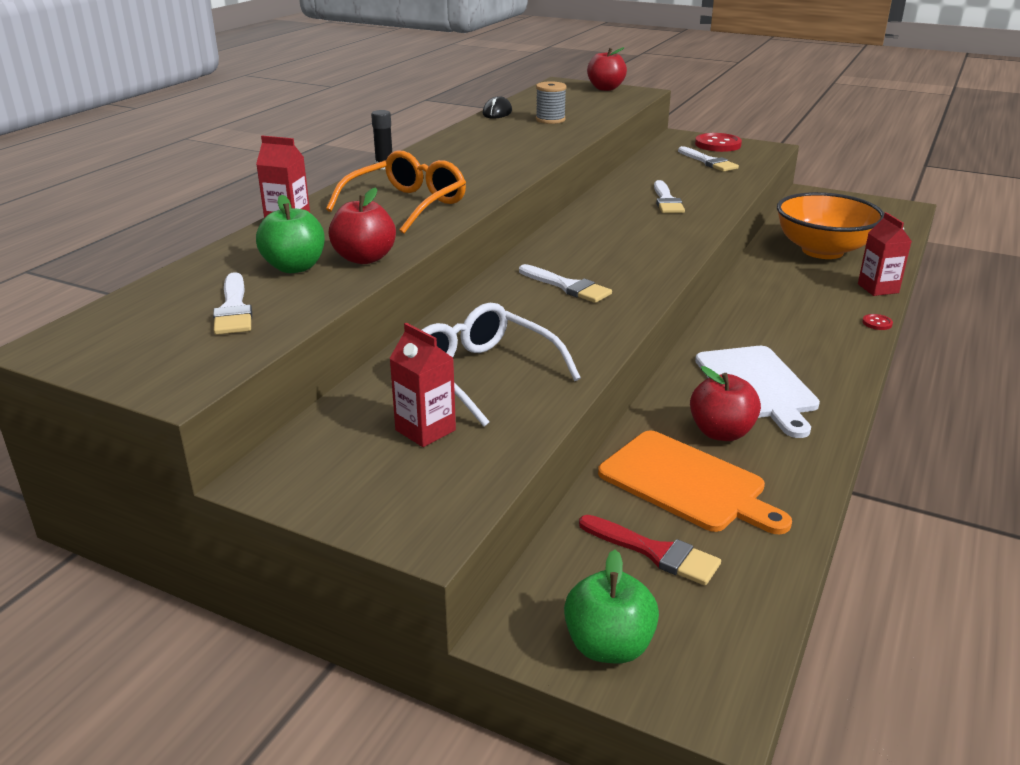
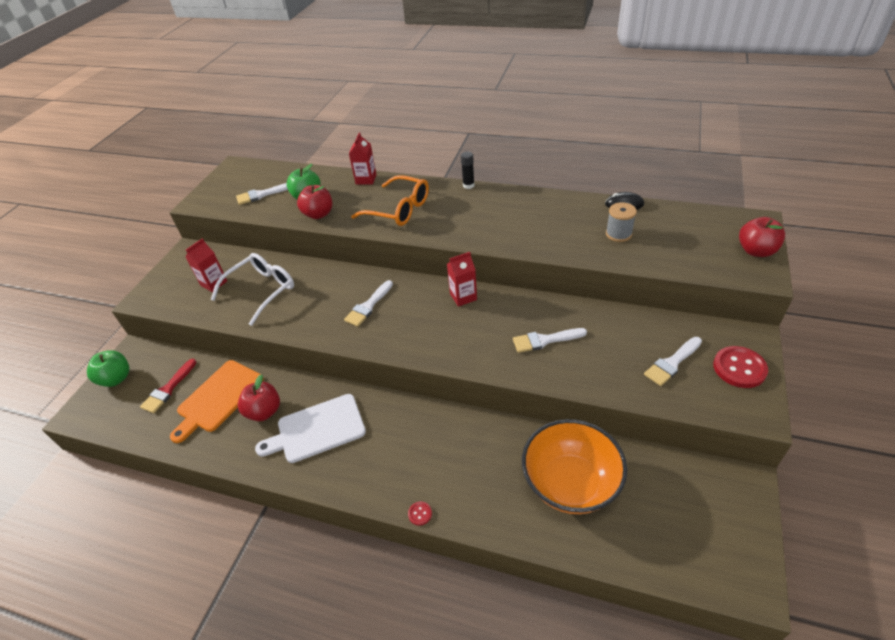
camera: 85 degrees right, 15 degrees up
red carton [858,212,911,296] -> red carton moved to [447,252,477,307]

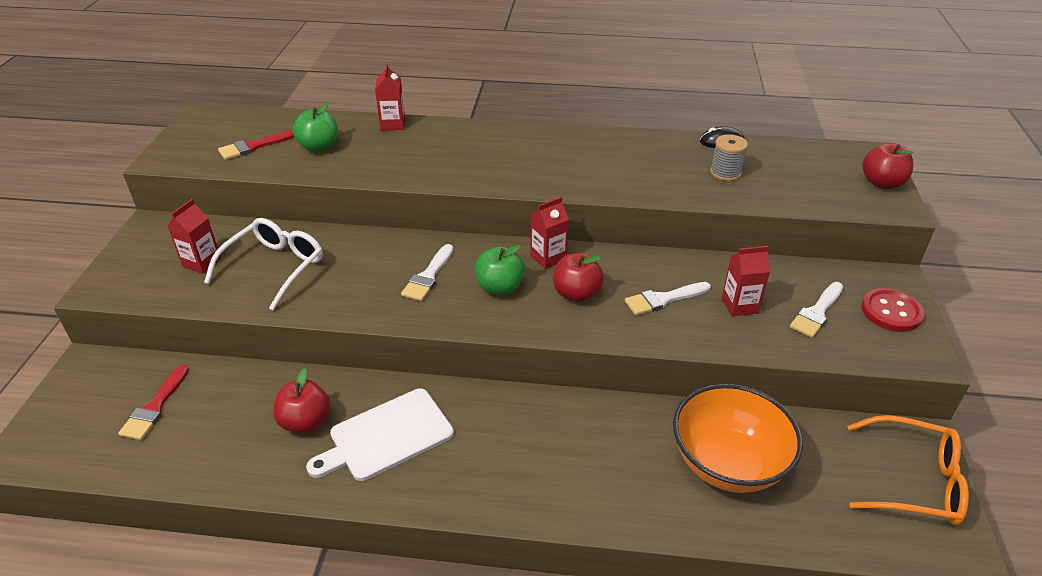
camera: 15 degrees left, 5 degrees down
green apple [87,350,129,387] -> green apple moved to [475,245,525,295]
orange cutting board [170,360,264,443] -> none
white brush [236,183,288,205] -> red brush [218,130,295,160]
red apple [297,185,332,219] -> red apple moved to [553,253,604,302]
orange glasses [351,175,429,226] -> orange glasses moved to [847,415,969,525]
red button [408,502,432,526] -> none
black glue stick [461,152,475,189] -> none
none -> red carton [722,246,770,316]

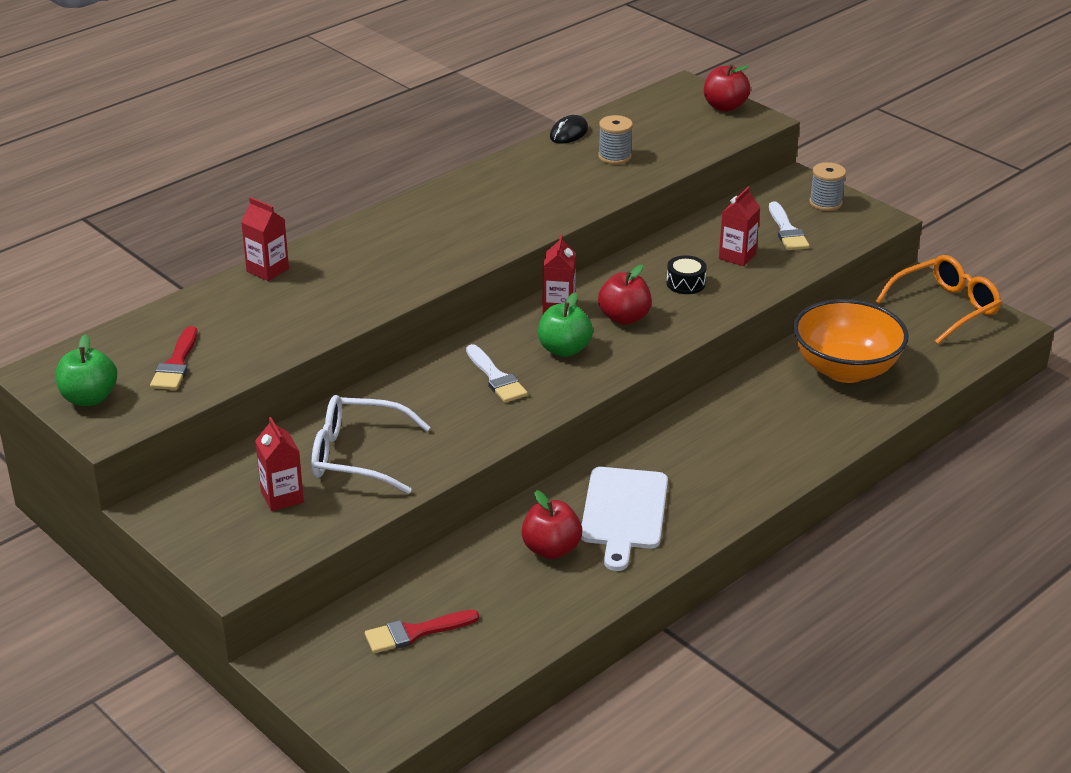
camera: 50 degrees left, 5 degrees down
red brush [118,365,189,440] -> red brush turned 105 degrees clockwise [365,610,479,653]
white glasses [204,218,323,310] -> white glasses turned 60 degrees counterclockwise [311,395,430,494]
green apple [293,102,338,153] -> green apple moved to [55,334,117,406]
white brush [625,282,711,315] -> black drum [667,255,707,294]
red button [862,288,924,332] -> grey spool [809,162,846,211]

